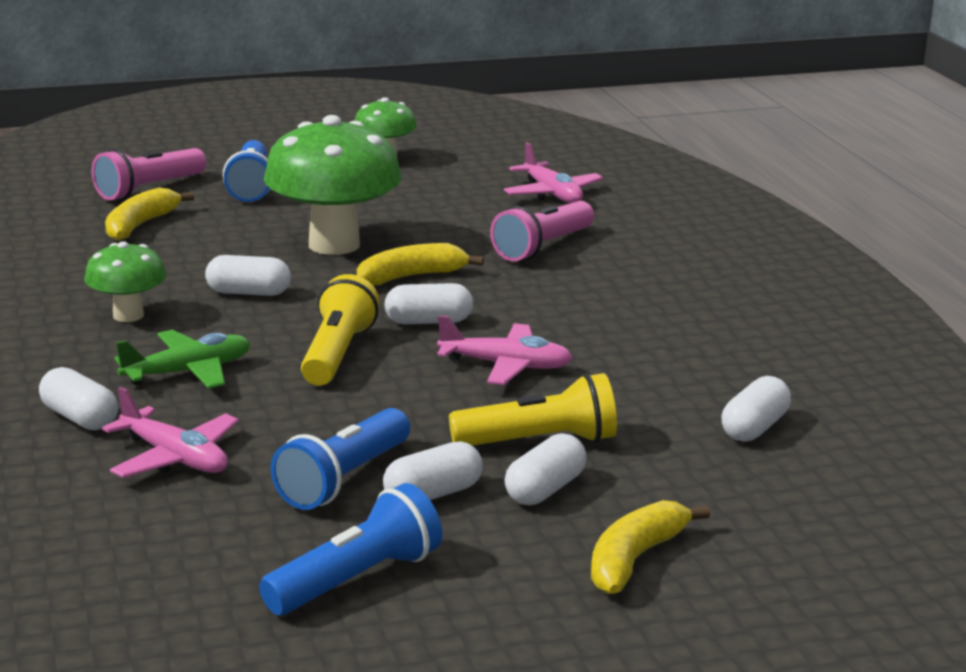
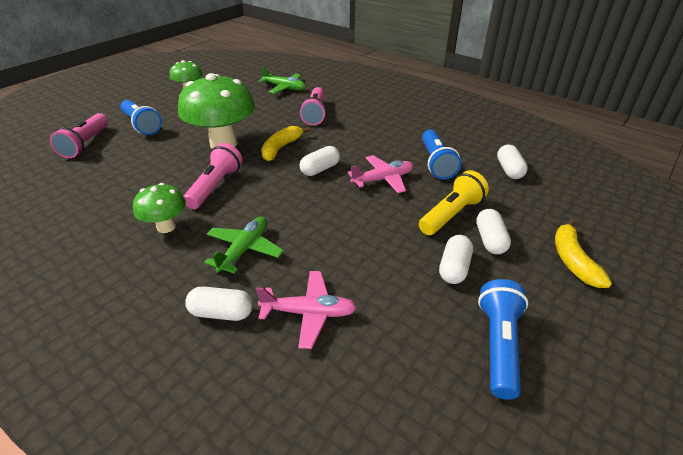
camera: 35 degrees left, 15 degrees up
yellow banana [105,188,194,241] -> none
white capsule [205,255,291,296] -> pink flashlight [183,143,243,209]
blue flashlight [271,408,410,510] -> blue flashlight moved to [422,129,461,179]
yellow flashlight [301,274,380,386] -> none
pink plane [504,142,603,203] -> green plane [259,66,306,93]

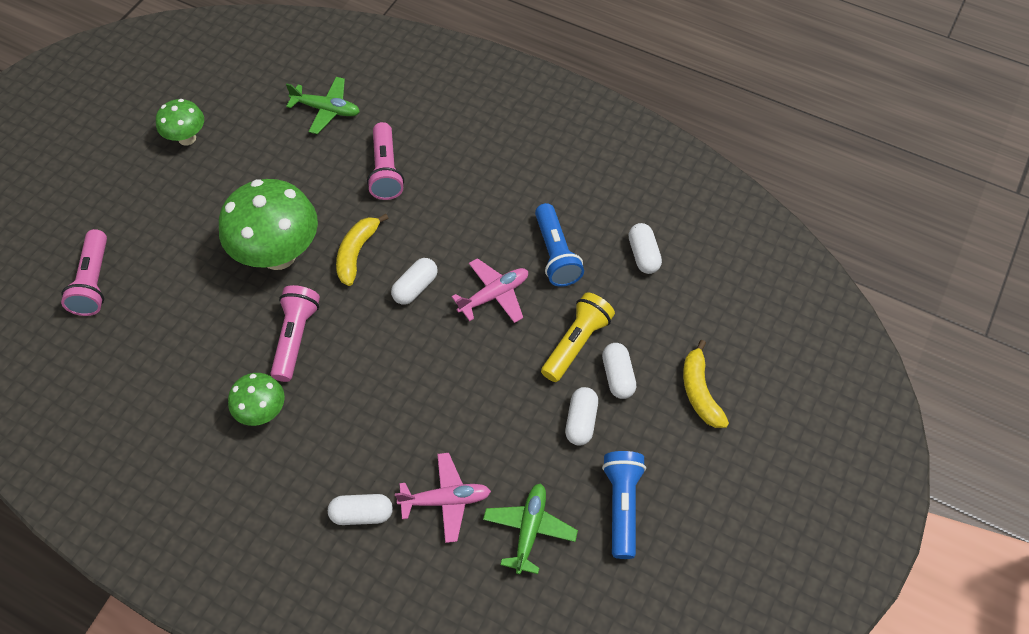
camera: 10 degrees left, 20 degrees up
blue flashlight [120,100,162,135] -> none
green plane [204,217,284,274] -> green plane moved to [483,483,578,574]

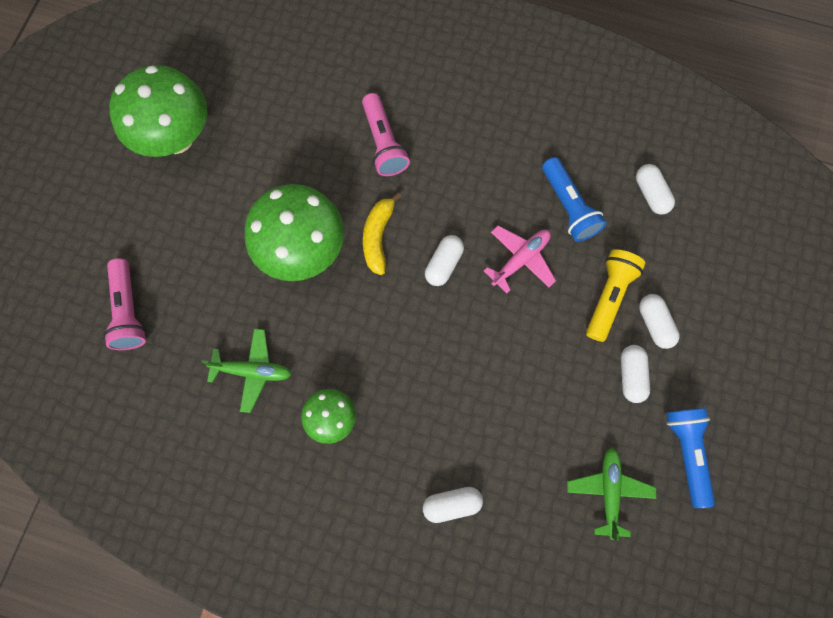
camera: 10 degrees left, 15 degrees up
green mushroom [156,99,204,145] -> green mushroom [109,65,207,157], size x1.88
pink flashlight [270,285,320,382] -> none
green plane [286,77,360,134] -> green plane moved to [201,328,291,413]
pink plane [395,453,491,543] -> none
yellow banana [683,340,729,428] -> none

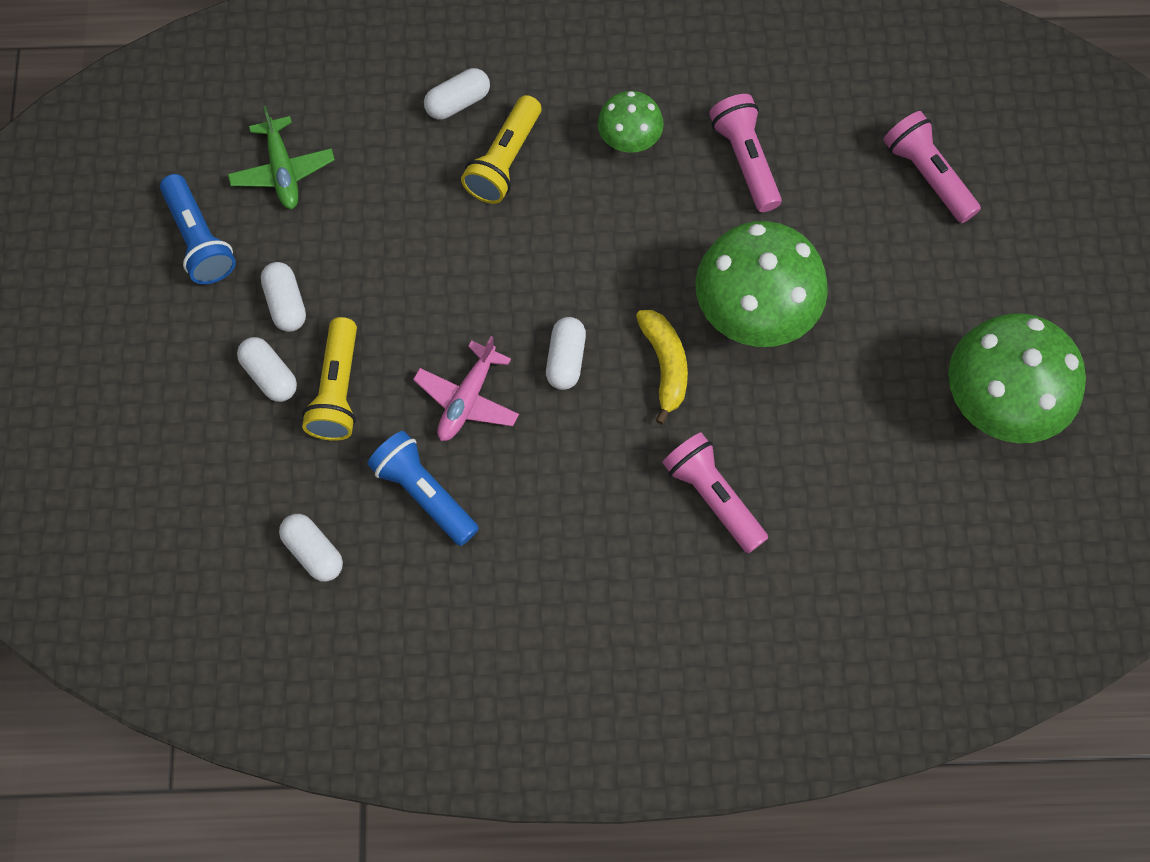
camera: 160 degrees right, 5 degrees down
green plane [201,328,291,413] -> pink flashlight [709,94,782,212]
none -> yellow flashlight [461,95,541,204]

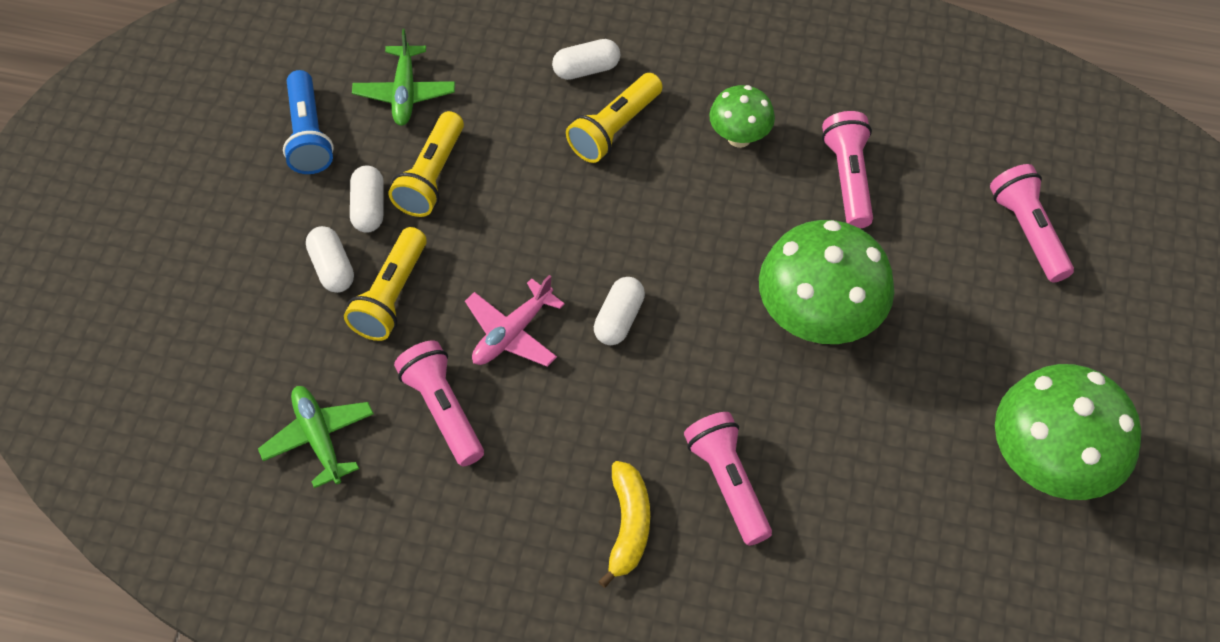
camera: 15 degrees right, 10 degrees down
white capsule [279,514,343,582] -> green plane [258,386,374,488]
blue flashlight [367,431,479,546] -> pink flashlight [394,341,484,466]
yellow banana [636,310,688,424] -> yellow banana moved to [598,461,650,588]
none -> yellow flashlight [389,111,464,217]

